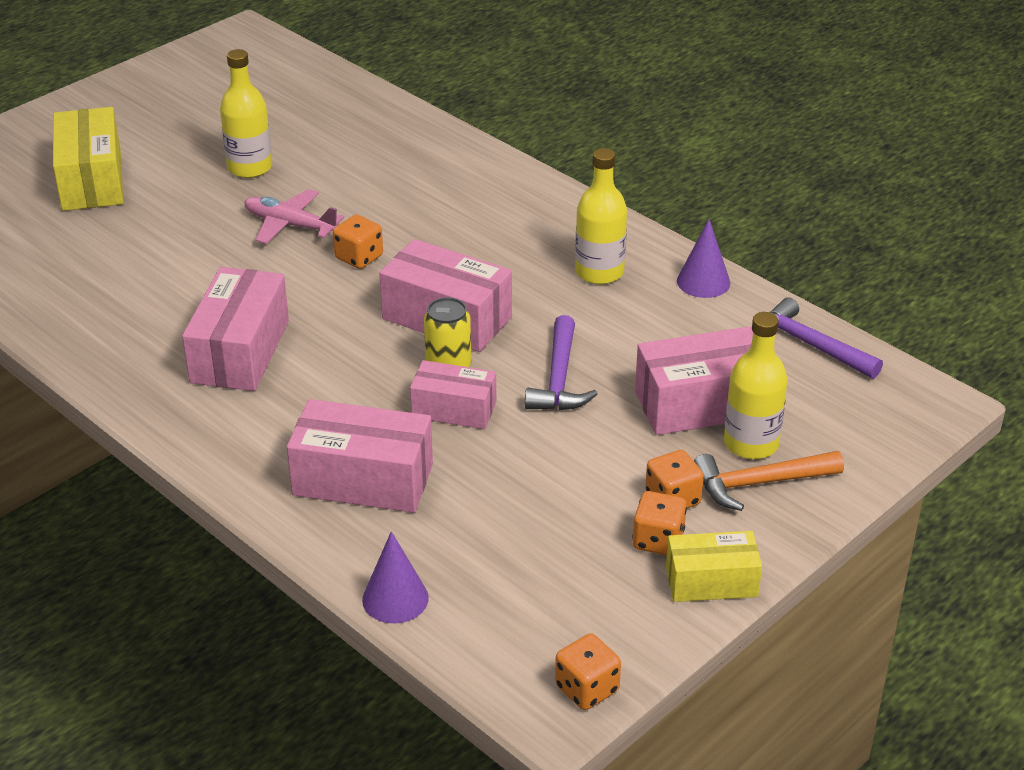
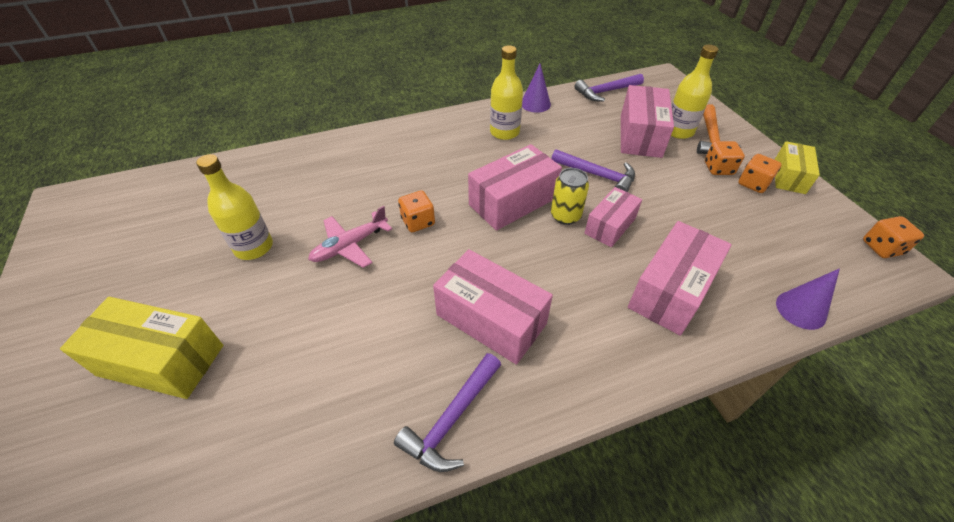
camera: 65 degrees left, 10 degrees up
none -> purple hammer [394,353,501,472]

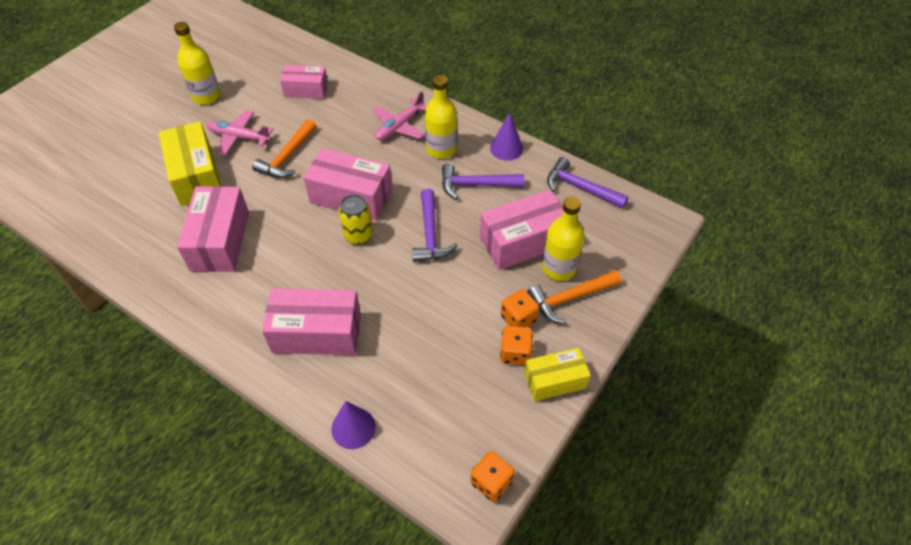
camera: 55 degrees right, 5 degrees up
yellow box [60,297,223,399] -> yellow box moved to [158,121,221,206]
purple hammer [394,353,501,472] -> purple hammer moved to [442,163,524,200]
orange dice [398,190,435,232] -> orange hammer [252,119,316,178]
pink box [584,187,642,247] -> pink box moved to [280,65,328,99]
none -> pink plane [373,91,427,140]

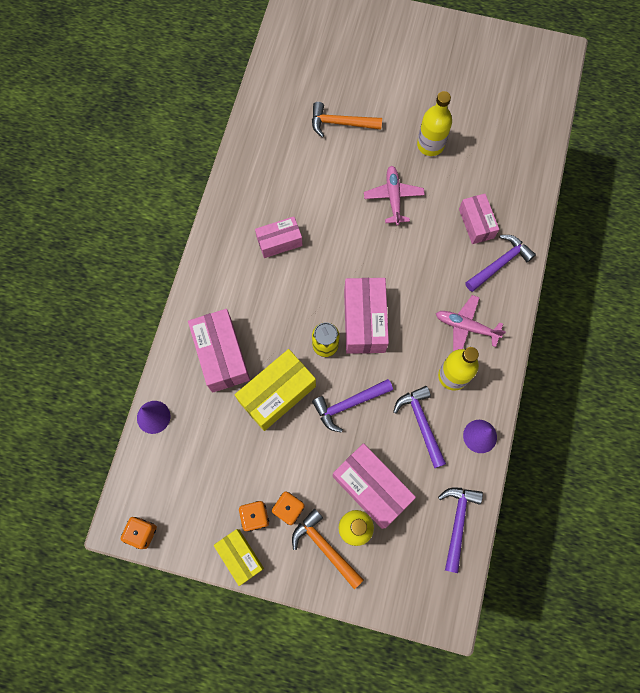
camera: 70 degrees right, 20 degrees up
yellow box [158,121,221,206] -> yellow box moved to [235,349,316,431]
pink box [177,186,249,272] -> pink box [255,217,303,258], size x0.63
orange hammer [252,119,316,178] -> orange hammer moved to [312,102,382,137]
none -> purple hammer [465,235,536,292]

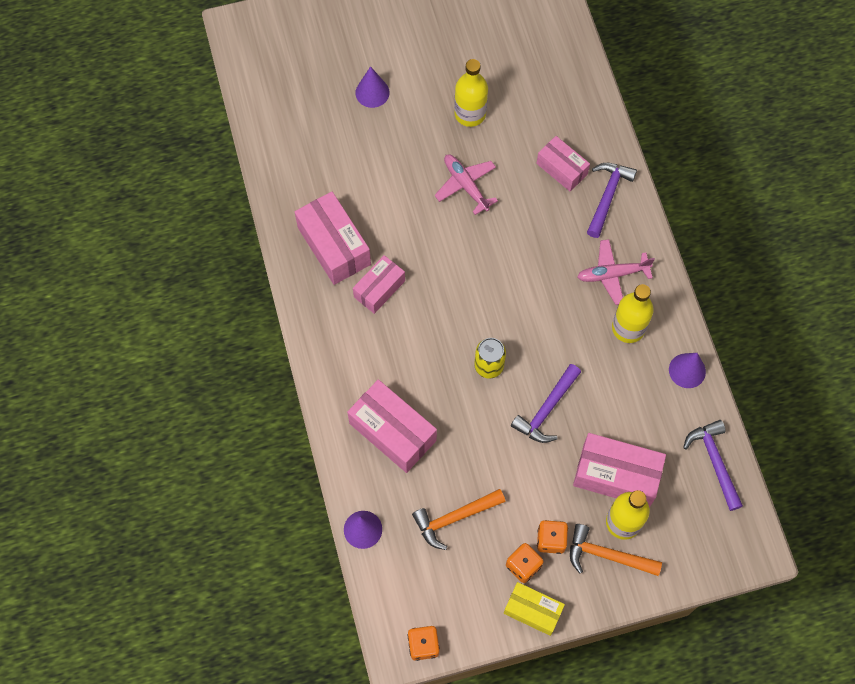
camera: 30 degrees left, 5 degrees down
yellow box [235,349,316,431] -> none
orange hammer [312,102,382,137] -> orange hammer moved to [412,489,506,550]
pink box [344,278,389,354] -> pink box moved to [295,191,371,285]
purple hammer [393,386,446,468] -> none
none -> purple cone [355,66,390,108]

